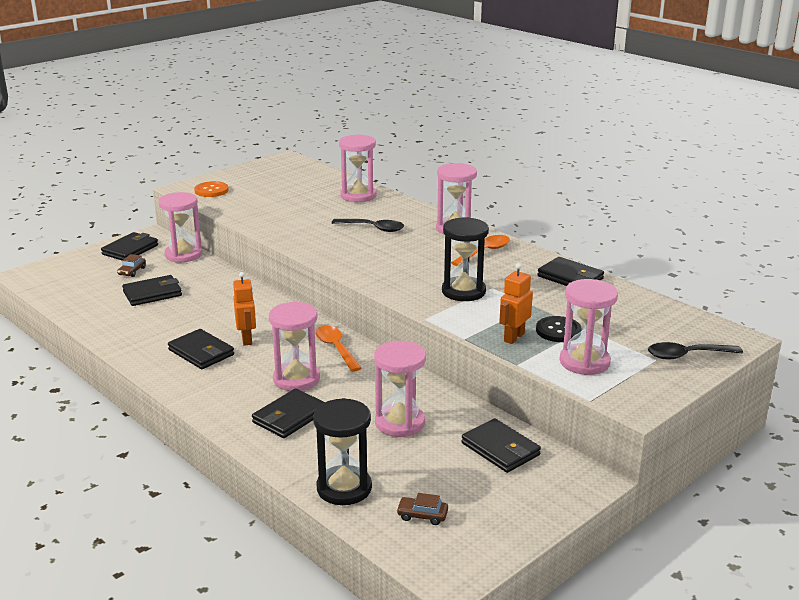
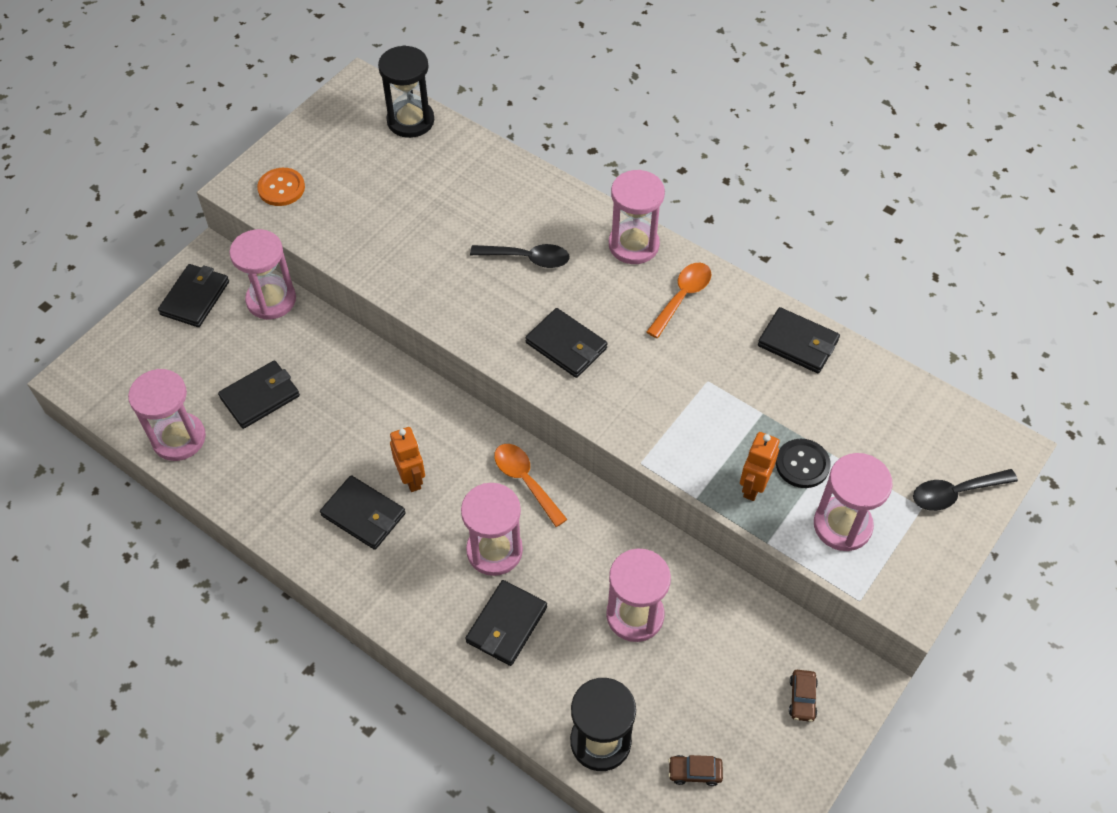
camera: 10 degrees left, 30 degrees up
brown car [117,254,146,277] -> brown car moved to [789,670,818,722]
pink hourglass [339,134,376,202] -> pink hourglass moved to [128,369,206,461]
black hourglass [442,217,489,301] -> black hourglass moved to [378,45,434,138]
black wallet [461,418,541,473] -> black wallet moved to [525,308,608,378]

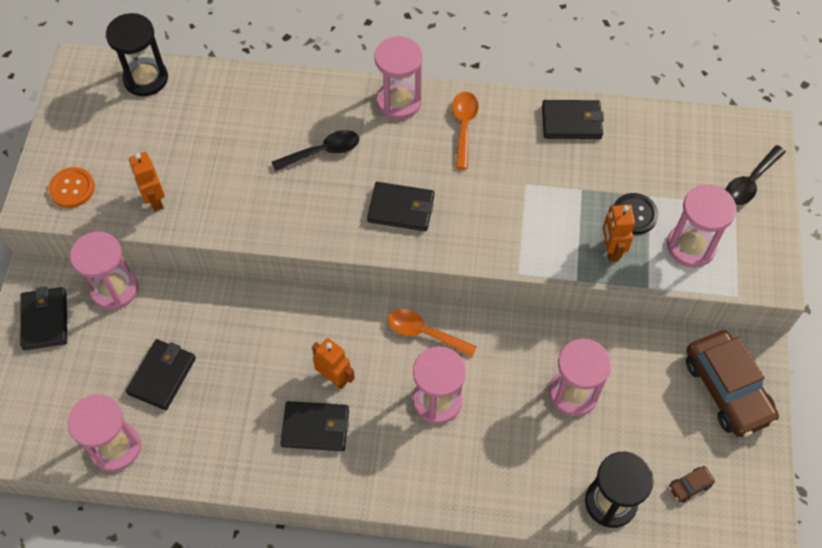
camera: 30 degrees left, 5 degrees up
black wallet [465,580,547,666] -> none
brown car [789,670,818,722] -> brown car [686,330,779,437], size x2.49
none -> orange robot [129,152,165,211]

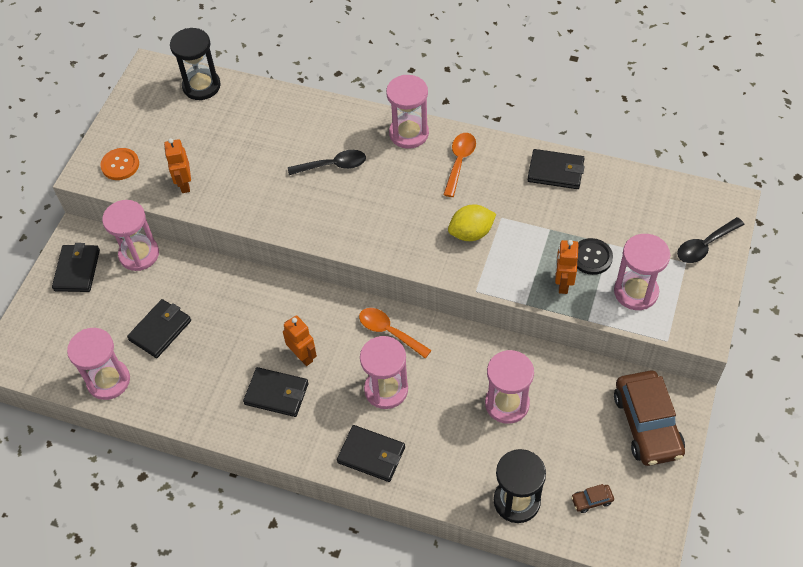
camera: 15 degrees right, 5 degrees down
black wallet [367,182,434,231] -> black wallet moved to [337,425,405,482]
none -> yellow lemon [448,205,496,241]

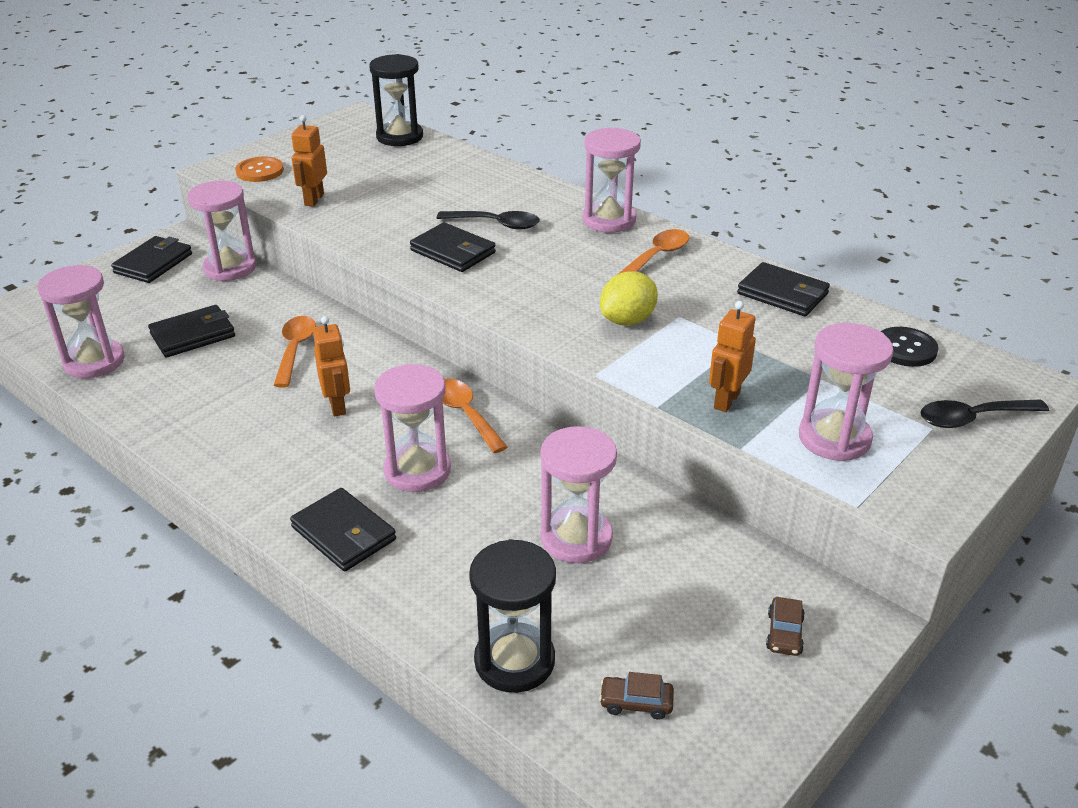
camera: 20 degrees right, 20 degrees down
black wallet [243,367,309,417] -> black wallet moved to [410,222,496,272]
yellow lemon [448,205,496,241] -> yellow lemon turned 45 degrees counterclockwise [600,271,658,325]
black button [577,238,613,275] -> black button moved to [880,327,938,367]
brown car [614,370,685,466] -> brown car [766,597,805,656], size x0.40
none -> orange spoon [274,316,316,387]

